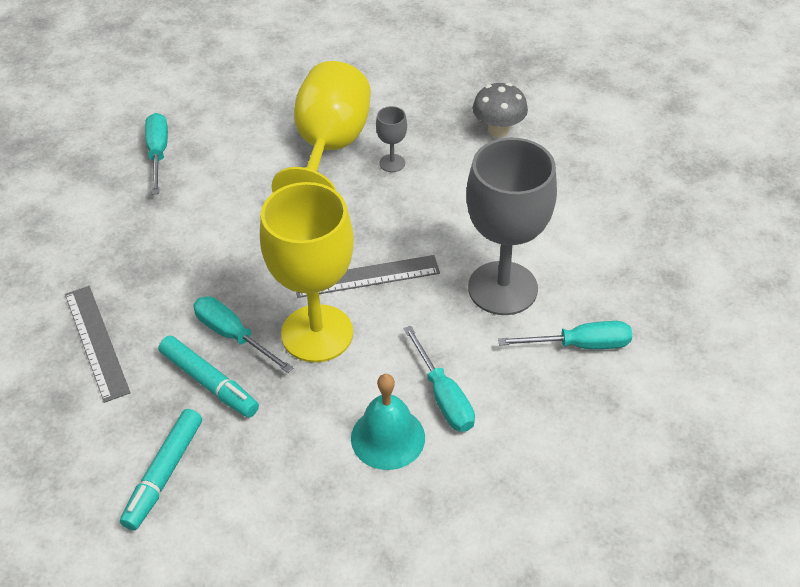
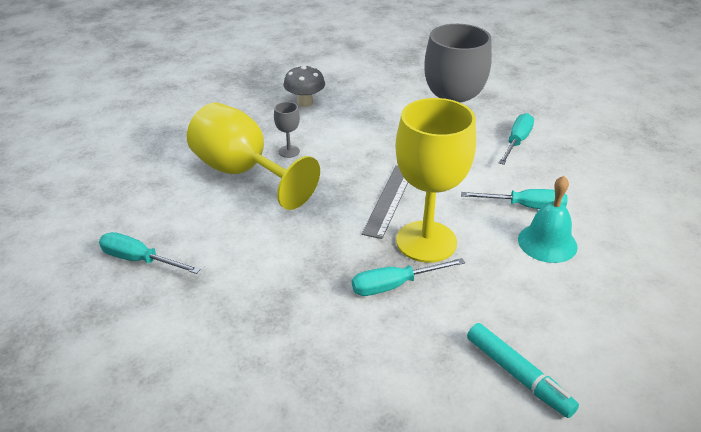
camera: 60 degrees left, 10 degrees down
grey ruler [65,286,131,403] -> none
turquoise marker [158,336,259,418] -> none

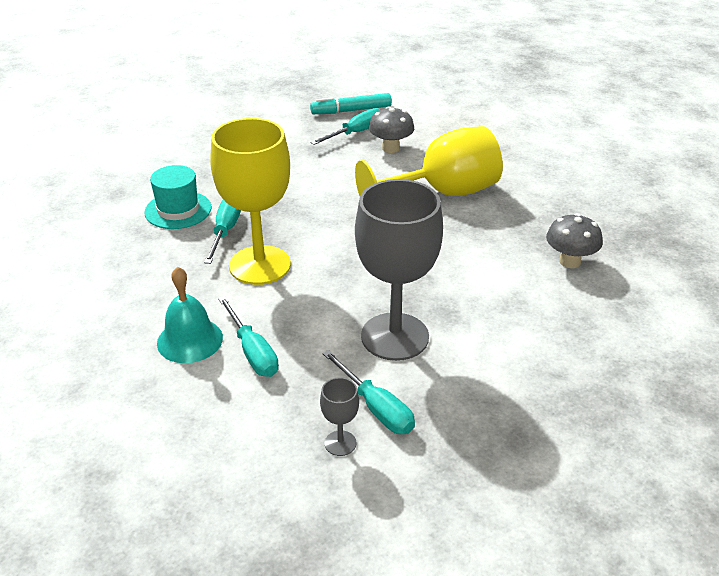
camera: 115 degrees right, 0 degrees up
grey goblet [274,102,300,158] -> grey goblet moved to [320,377,359,456]
grey ruler [362,165,408,239] -> none
turquoise screwdriver [461,189,567,209] -> turquoise screwdriver turned 60 degrees counterclockwise [218,296,279,377]
turquoise marker [467,323,579,418] -> turquoise marker moved to [310,93,392,114]
none -> turquoise hat [144,165,212,229]
none -> grey mushroom [369,106,414,153]

